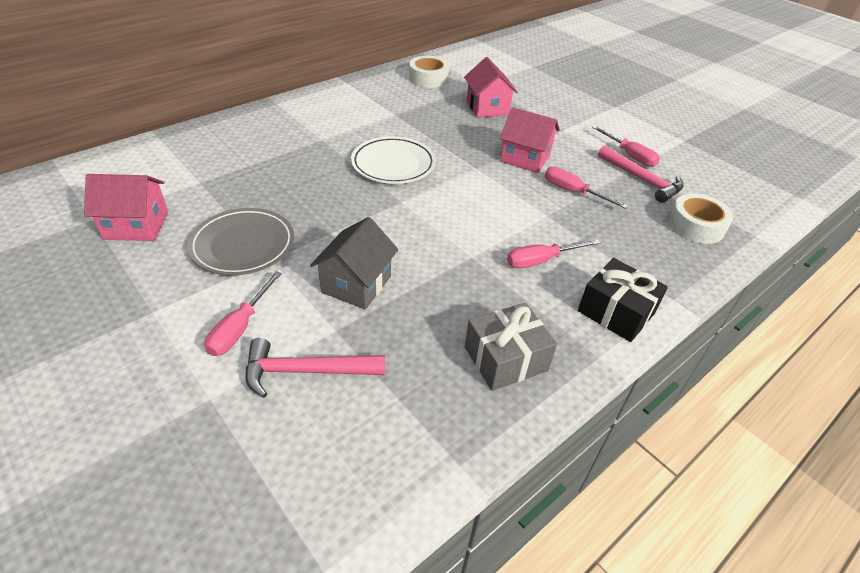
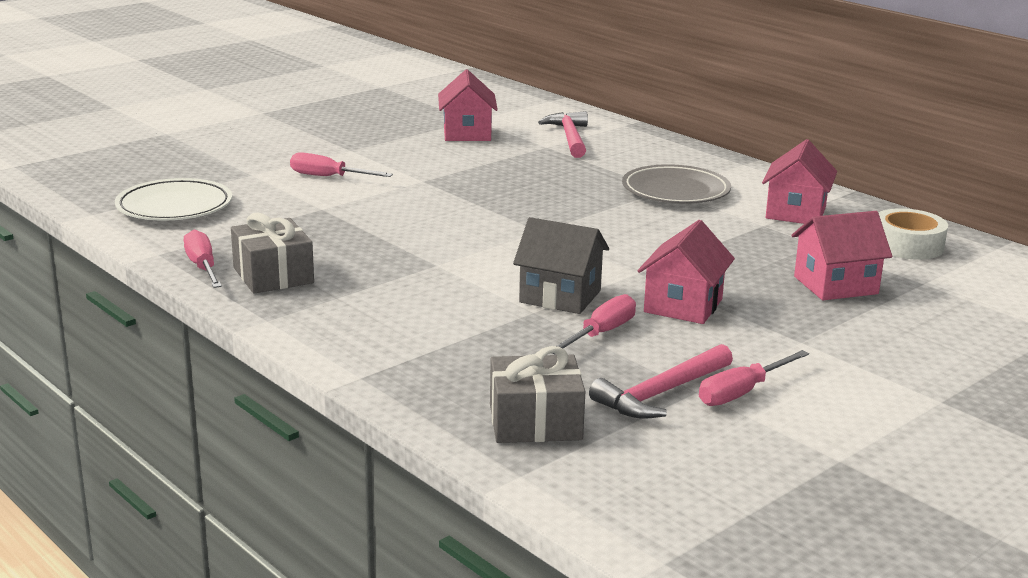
camera: 90 degrees right, 20 degrees down
grey plate [188,208,294,276] -> grey plate moved to [622,164,731,204]
pink hammer [246,338,385,398] -> pink hammer moved to [538,111,588,158]
grey house [310,217,398,309] -> grey house moved to [513,217,609,314]
white plate [351,136,436,184] -> white plate moved to [115,178,232,221]
pink screwdriver [507,239,601,268] -> pink screwdriver moved to [184,230,222,288]
black gift [578,258,668,342] -> none
white tape [668,194,733,244] -> grey gift [490,346,585,443]
none -> pink house [762,139,837,224]

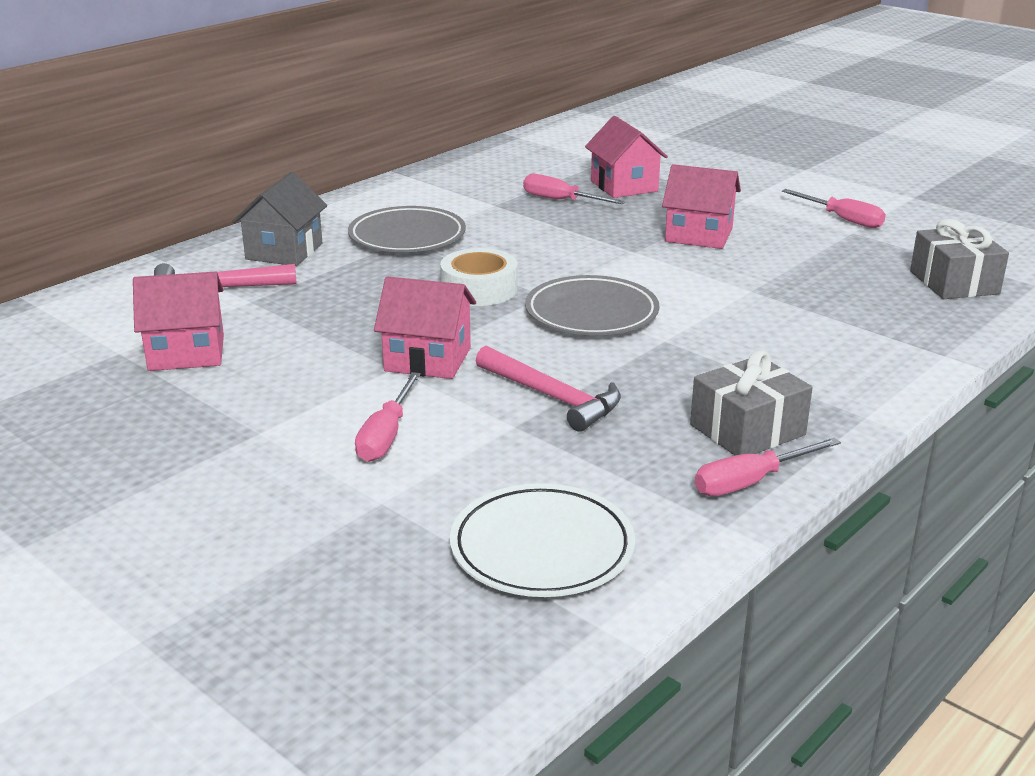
camera: 95 degrees left, 5 degrees up
grey house [513,217,609,314] -> grey house moved to [232,172,327,266]
pink screwdriver [552,294,636,354] -> pink screwdriver moved to [523,174,626,204]
pink hammer [589,344,733,419] -> pink hammer moved to [476,346,621,432]
pink house [762,139,837,224] -> pink house moved to [374,277,476,379]
white tape [879,208,948,260] -> white tape moved to [440,248,518,306]
none -> grey plate [525,275,659,335]

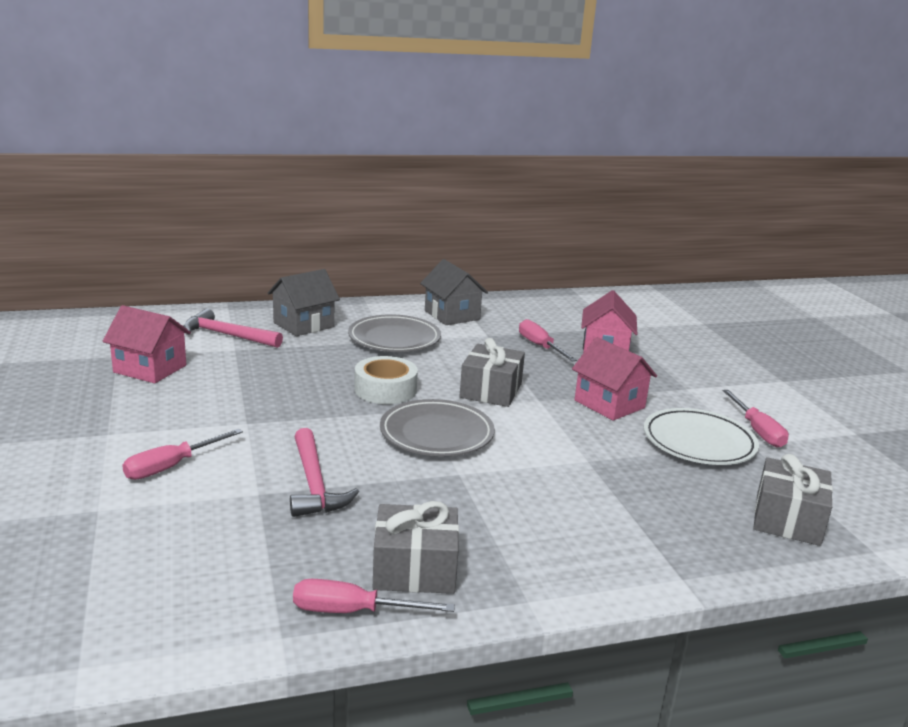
camera: 30 degrees right, 5 degrees down
pink house [374,277,476,379] -> none
white plate [450,483,635,597] -> white plate moved to [644,408,759,465]
none -> grey house [420,259,488,325]
none -> grey gift [460,338,525,407]

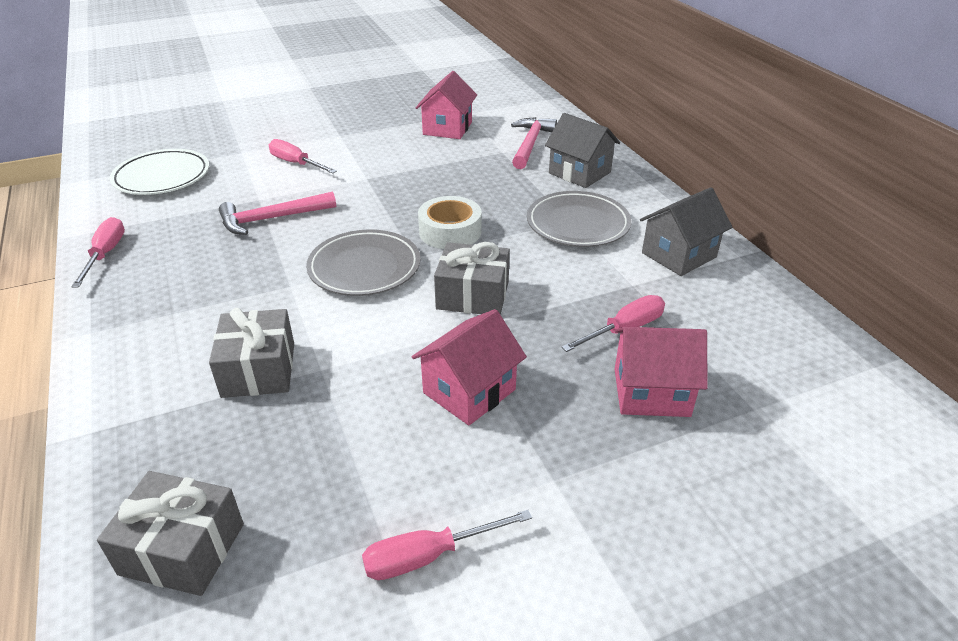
camera: 85 degrees right, 15 degrees up
grey gift [373,501,459,594] -> grey gift moved to [209,308,294,398]
white plate [644,408,759,465] -> white plate moved to [110,149,209,195]

